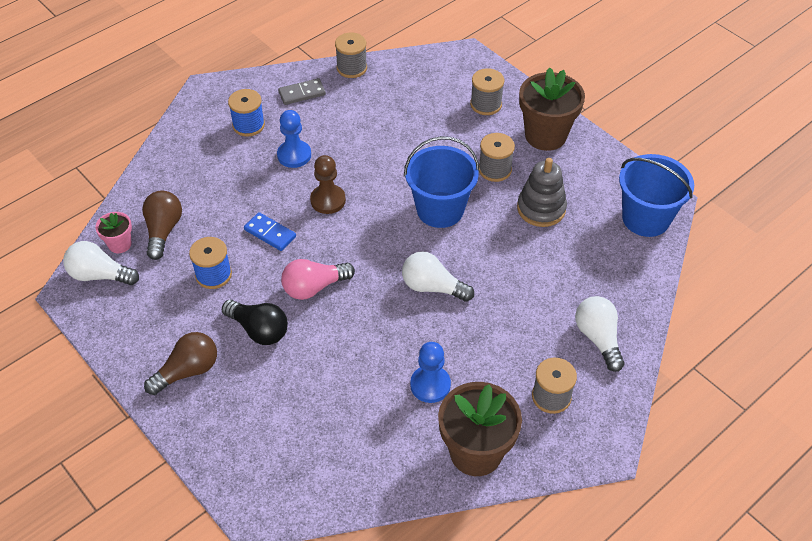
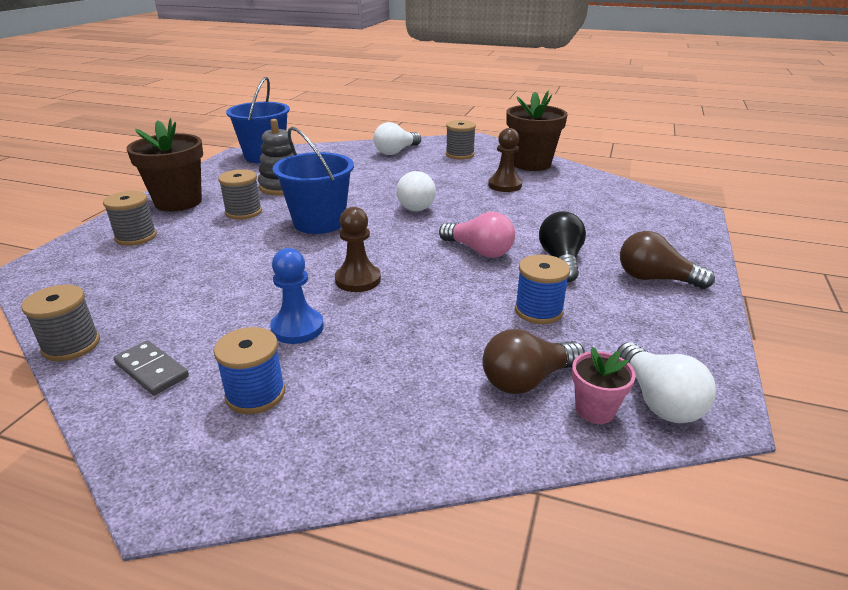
camera: 120 degrees left, 20 degrees down
blue domino [244,212,296,251] -> none
blue pawn [410,342,451,403] -> brown pawn [488,128,522,192]

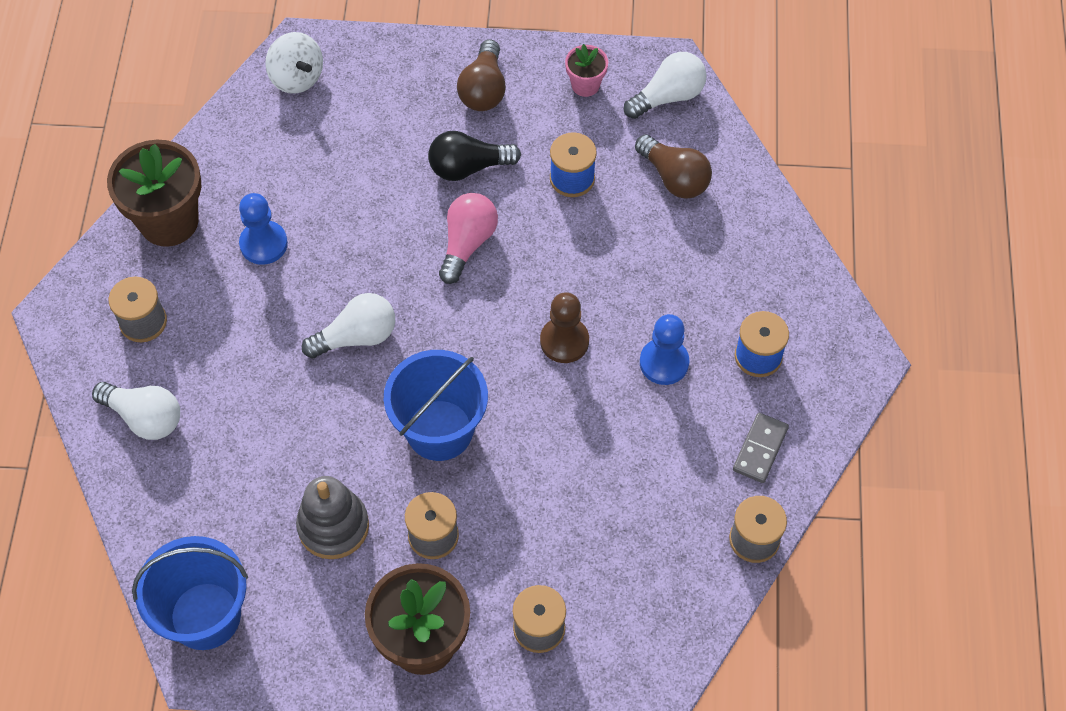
camera: 105 degrees left, 30 degrees up
brown pawn [488,128,522,192] -> blue pawn [239,193,288,265]
pink flower pot [572,347,636,424] -> pink flower pot moved to [565,44,608,97]
none -> white spinning top [265,32,323,94]

